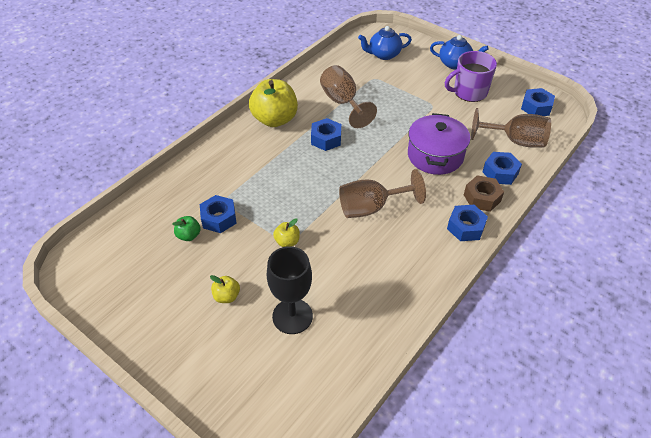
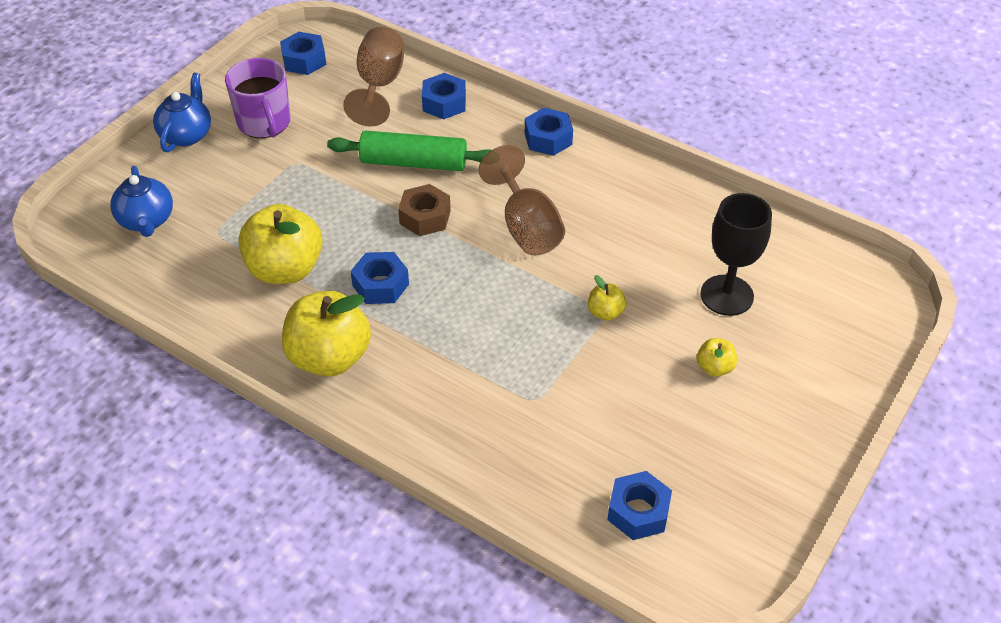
camera: 95 degrees left, 0 degrees up
green apple [172,216,201,241] -> none
blue nut [200,195,237,233] -> blue nut moved to [607,471,672,540]
brown goblet [320,65,377,128] -> yellow apple [238,204,323,284]
purple pot [408,113,470,175] -> green rolling pin [327,131,491,171]
brown nut [464,175,504,212] -> brown nut moved to [398,184,451,236]

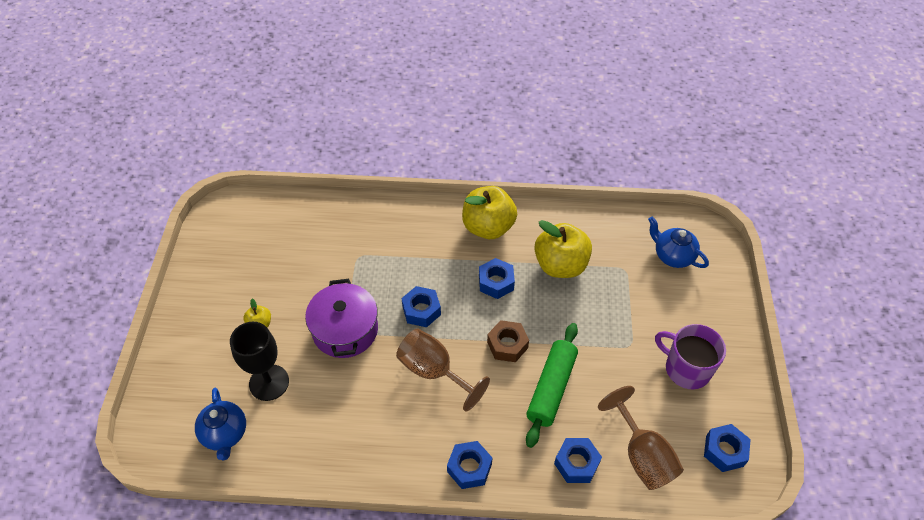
camera: 150 degrees right, 5 degrees up
blue teapot [153,72,211,152] -> blue teapot moved to [195,388,246,461]
green rolling pin [327,131,491,171] -> green rolling pin turned 45 degrees counterclockwise [526,323,578,448]
yellow apple [588,275,626,321] -> purple pot [305,279,378,358]
blue nut [607,471,672,540] -> blue nut moved to [401,286,441,327]

